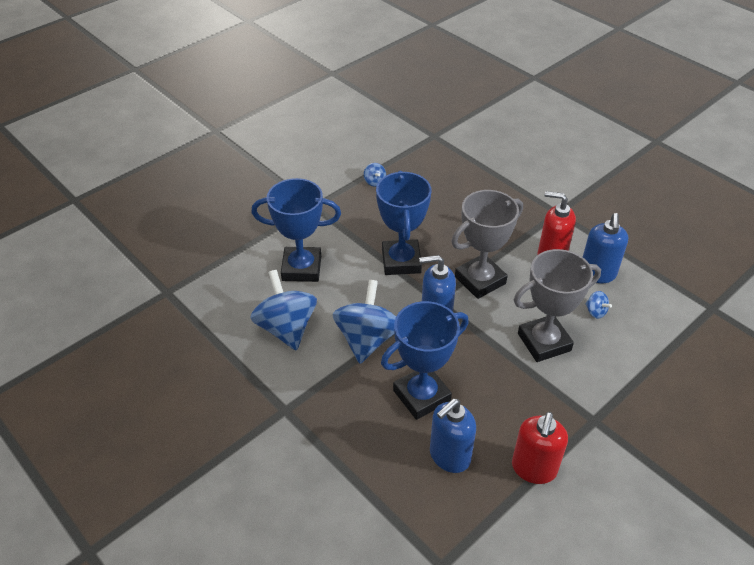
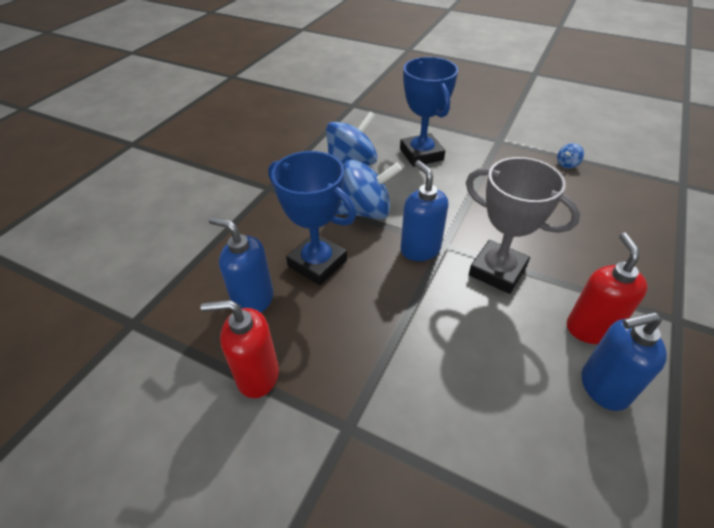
camera: 70 degrees right, 0 degrees up
blue trophy [376,171,431,275] -> none
grey trophy [514,249,601,362] -> none
blue spinning top [585,291,612,319] -> none

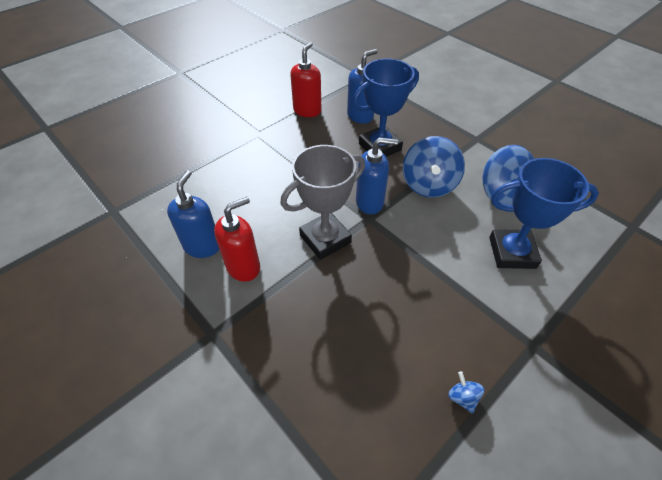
camera: 110 degrees right, 5 degrees up
red soap dispenser [567,233,648,344] -> red soap dispenser turned 60 degrees counterclockwise [214,197,260,282]

